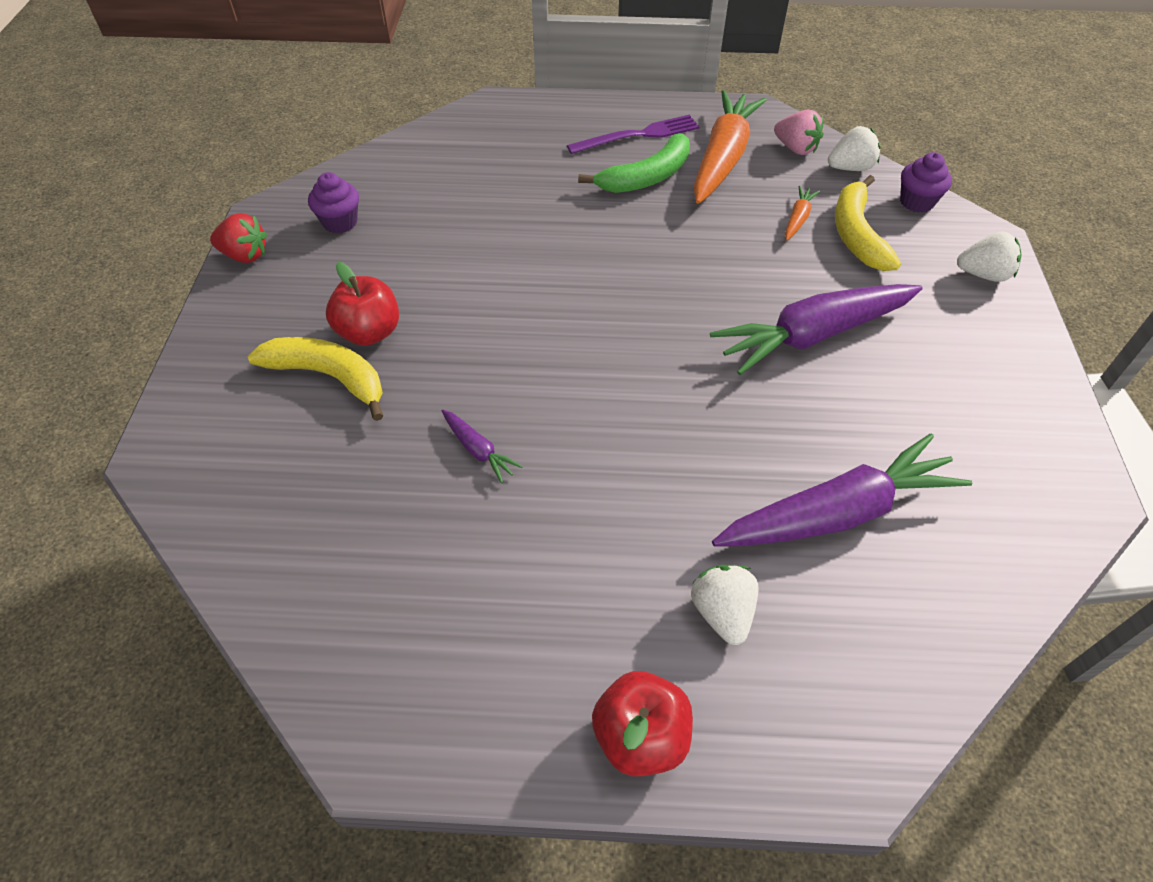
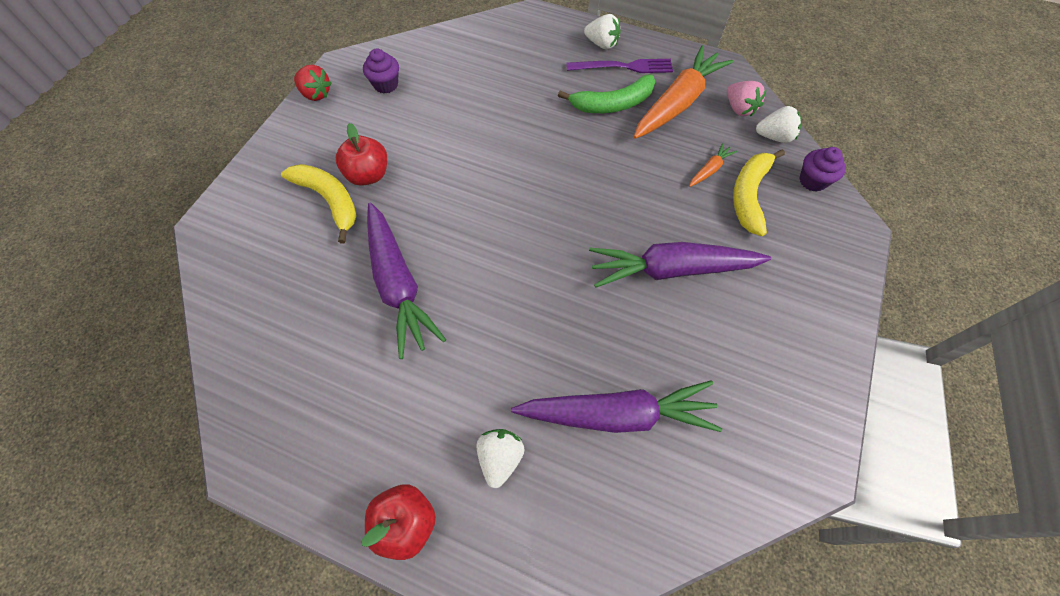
camera: 20 degrees right, 10 degrees up
purple carrot [442,410,523,483] -> purple carrot [367,202,446,359], size x2.32
white strawberry [957,231,1021,282] -> white strawberry moved to [584,14,620,49]

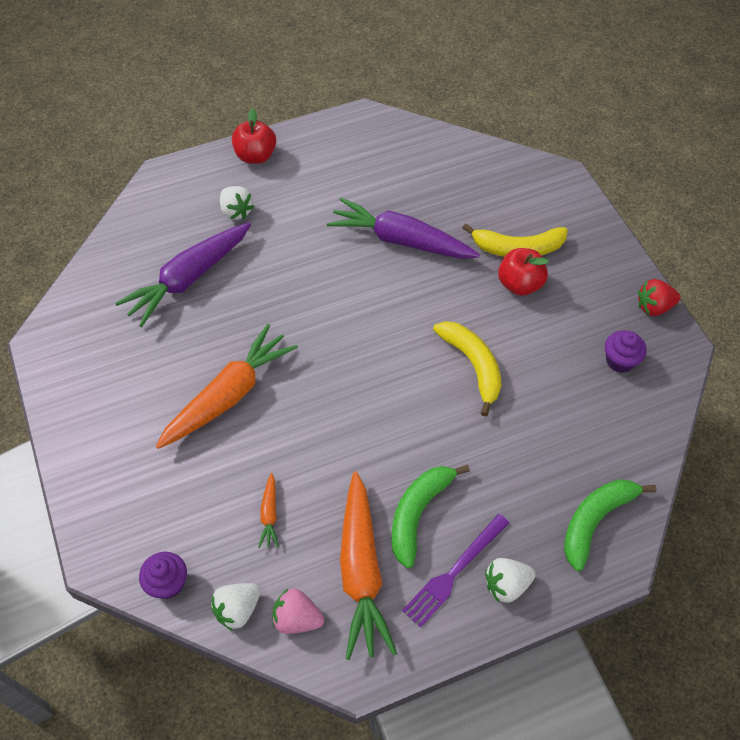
camera: 135 degrees right, 5 degrees down
purple carrot [589,242,771,288] -> orange carrot [155,324,298,449]
yellow banana [733,149,785,236] -> yellow banana moved to [433,321,501,417]
none -> green banana [564,480,656,571]

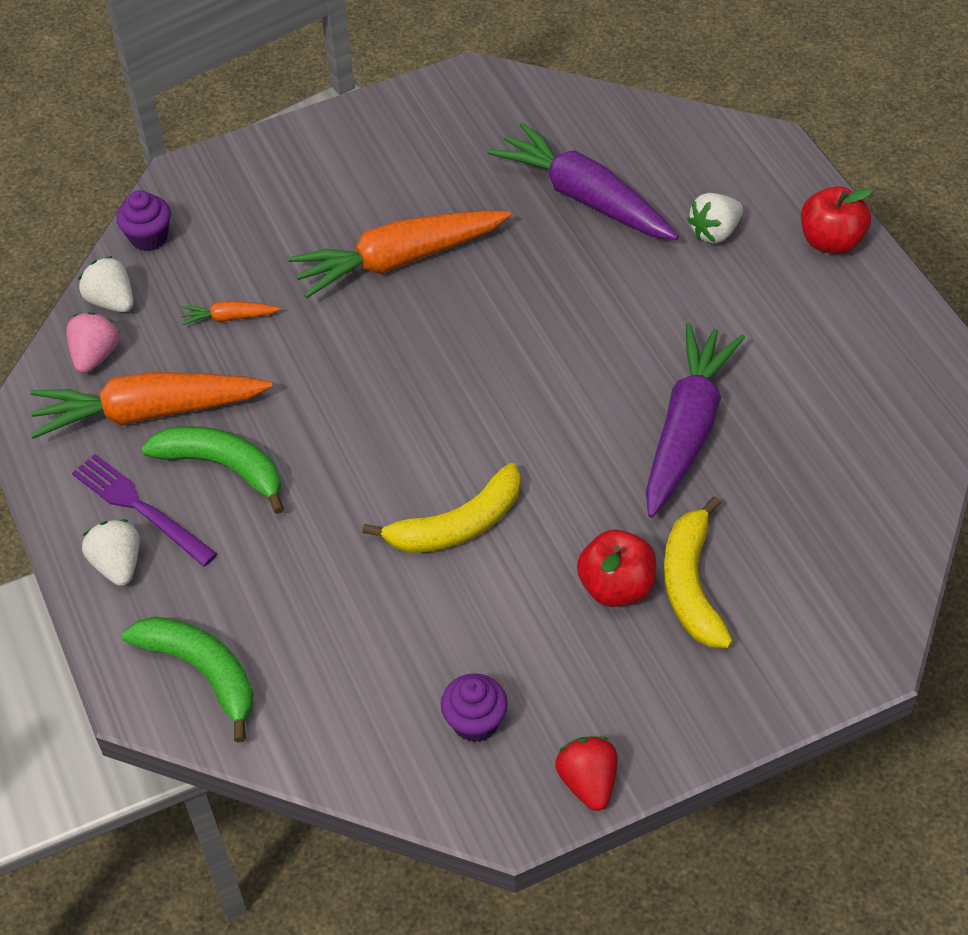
camera: 90 degrees right, 5 degrees down
orange carrot [155,324,298,449] -> orange carrot turned 120 degrees clockwise [288,210,511,298]

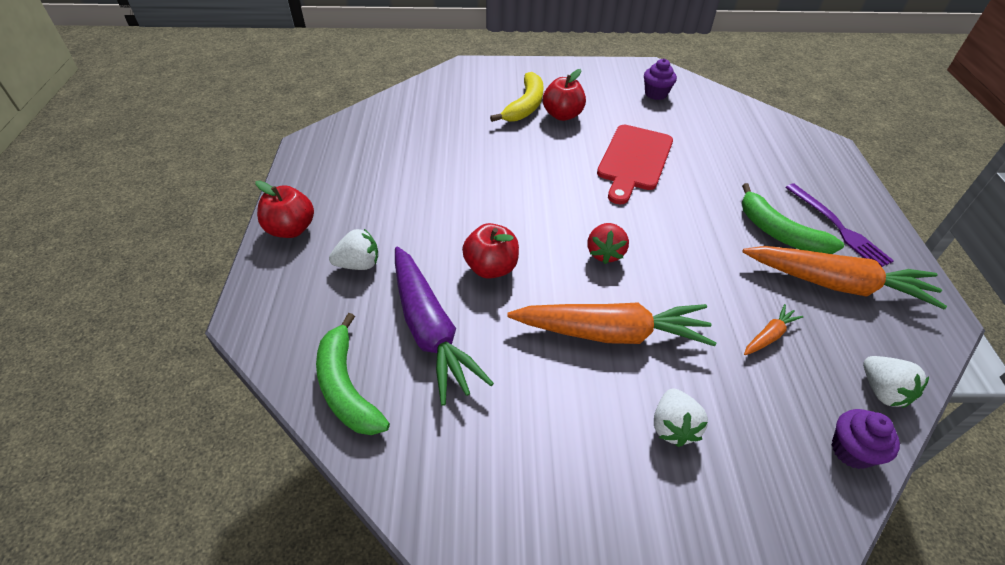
camera: 160 degrees left, 5 degrees down
pink strawberry [66,312,120,373] -> none
white strawberry [82,519,140,586] -> white strawberry moved to [654,389,708,447]
green banana [122,617,253,743] -> green banana moved to [316,313,390,435]
orange carrot [182,301,281,325] -> orange carrot turned 60 degrees counterclockwise [744,304,803,355]
yellow banana [362,463,521,553] -> red cutting board [597,125,673,204]
red strawberry [555,736,618,811] -> red strawberry moved to [587,223,629,264]
purple carrot [646,323,745,518] -> none
none -> red apple [462,223,519,279]

